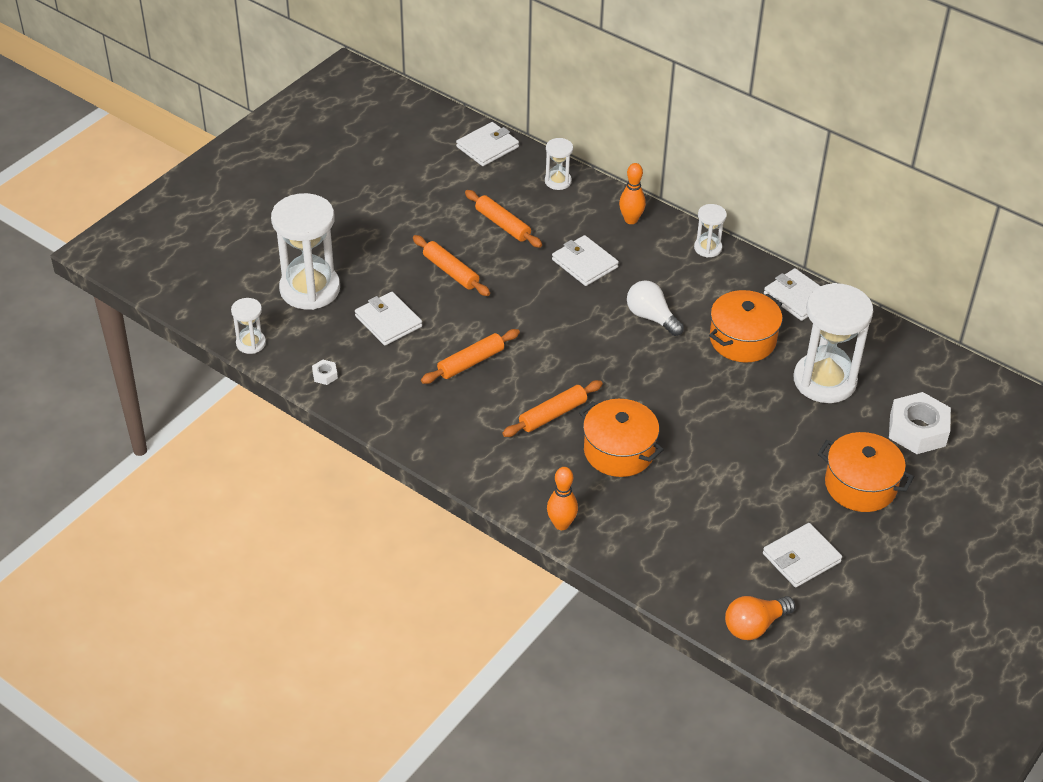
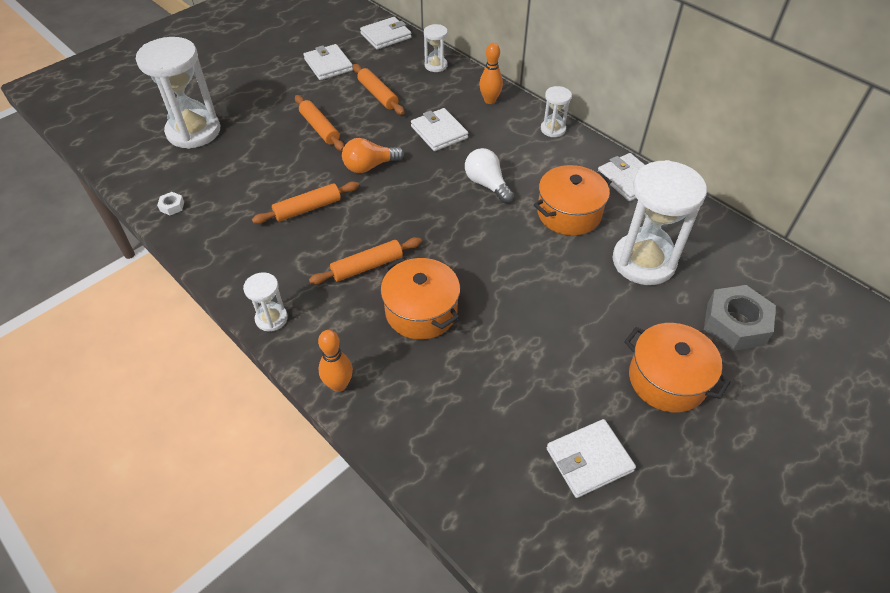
camera: 10 degrees right, 5 degrees up
white hourglass [231,298,266,354] -> white hourglass moved to [243,272,288,332]
white wallet [355,292,422,346] -> white wallet moved to [304,44,353,80]
orange light bulb [725,596,795,640] -> orange light bulb moved to [342,138,404,173]
white nut [889,392,951,454] -> grey nut [704,285,776,351]

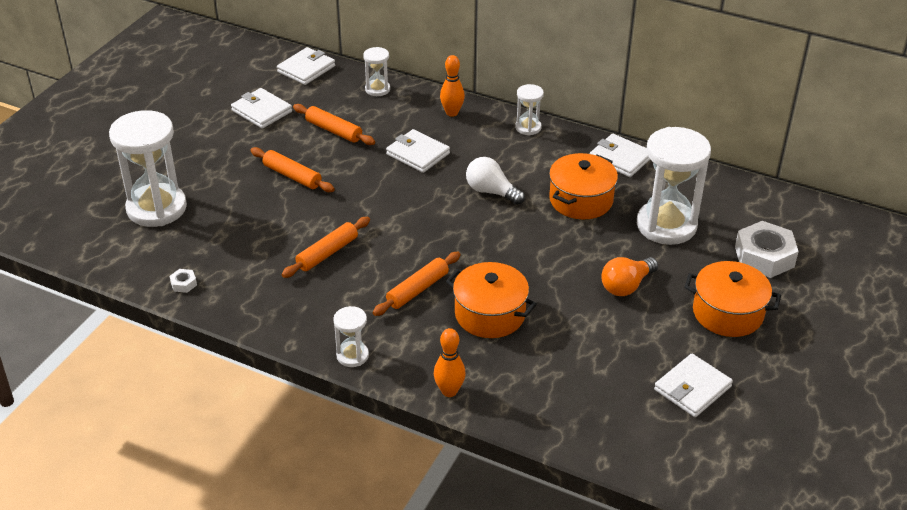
camera: 20 degrees left, 10 degrees down
orange light bulb [342,138,404,173] -> orange light bulb moved to [601,257,658,296]
grey nut [704,285,776,351] -> white nut [735,221,799,278]

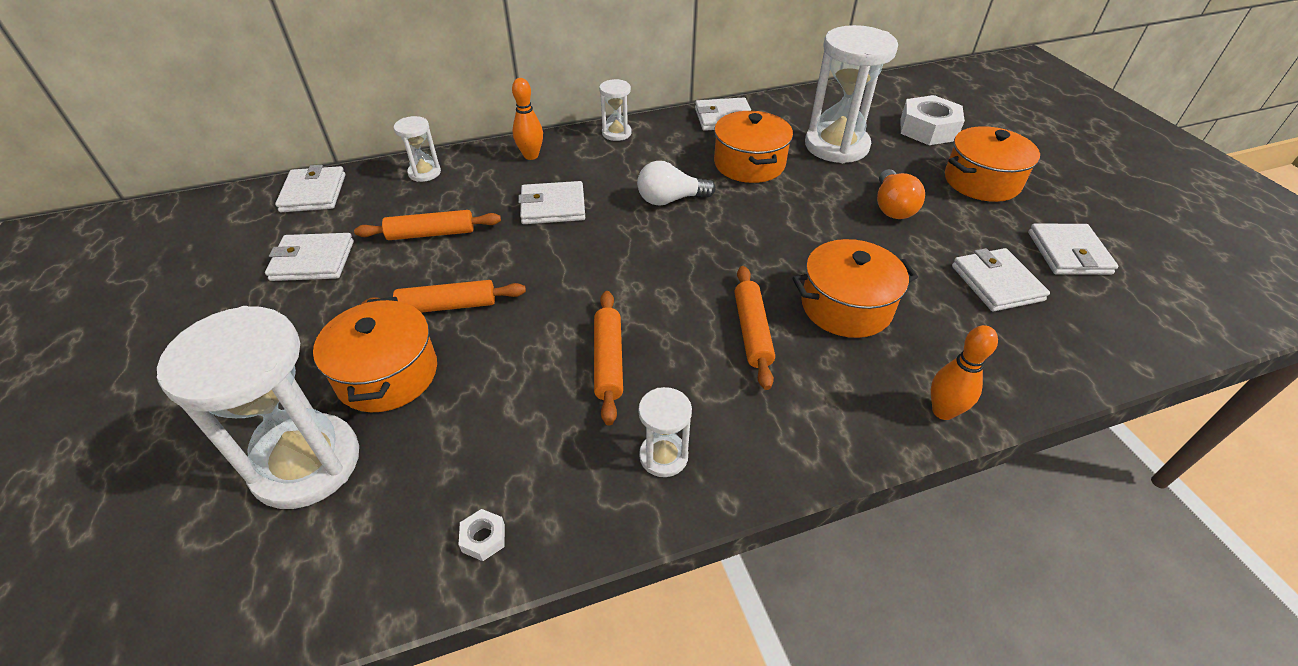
camera: 45 degrees left, 5 degrees up
white hourglass [333,306,369,367] -> white hourglass moved to [638,387,692,477]
none -> orange pot [313,297,437,412]
none -> white wallet [952,248,1050,312]

